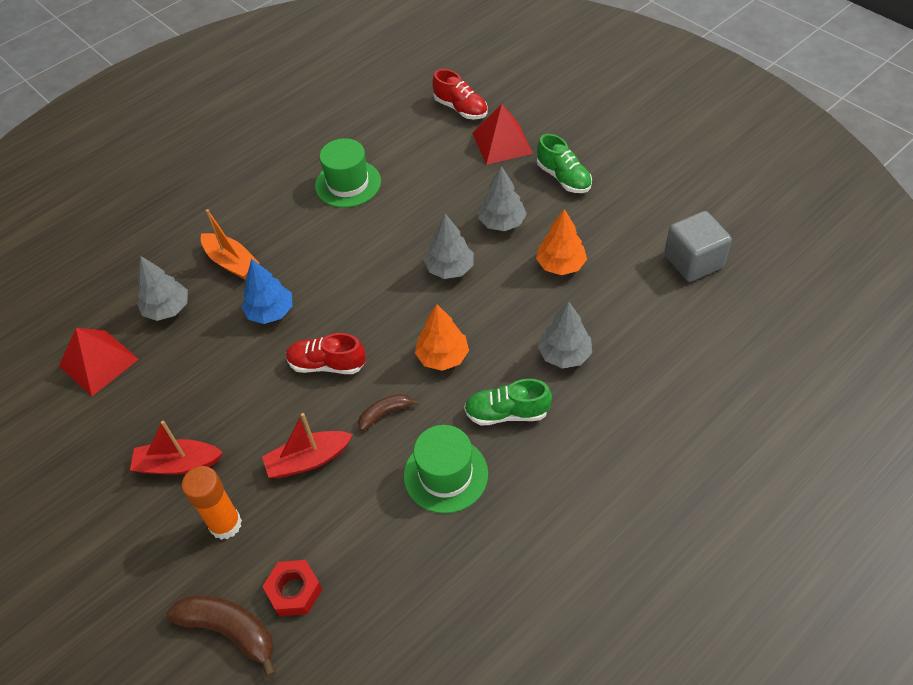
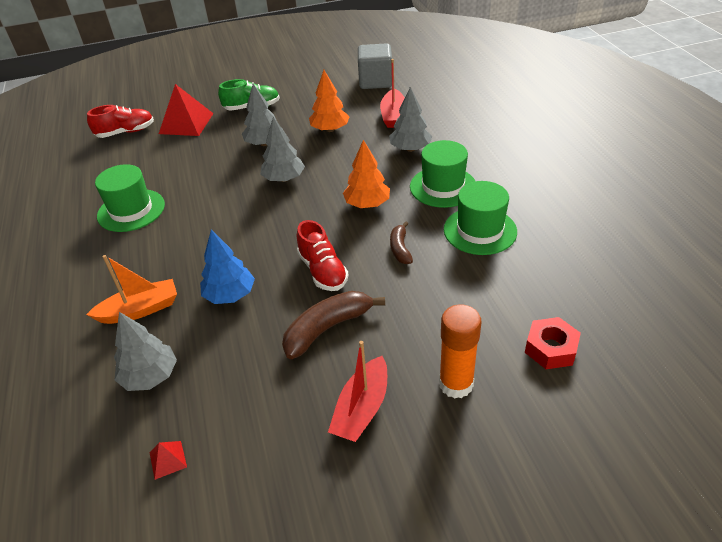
camera: 65 degrees left, 10 degrees down
red pyramid [59,328,139,396] -> red pyramid [150,441,187,480], size x0.44
brown banana [166,595,276,677] -> brown banana moved to [282,291,385,359]
red boat [262,413,353,478] -> red boat moved to [380,59,405,128]
red shoe [286,333,366,374] -> red shoe turned 60 degrees counterclockwise [297,220,348,291]
green shoe [464,379,552,425] -> green hat [410,140,475,208]

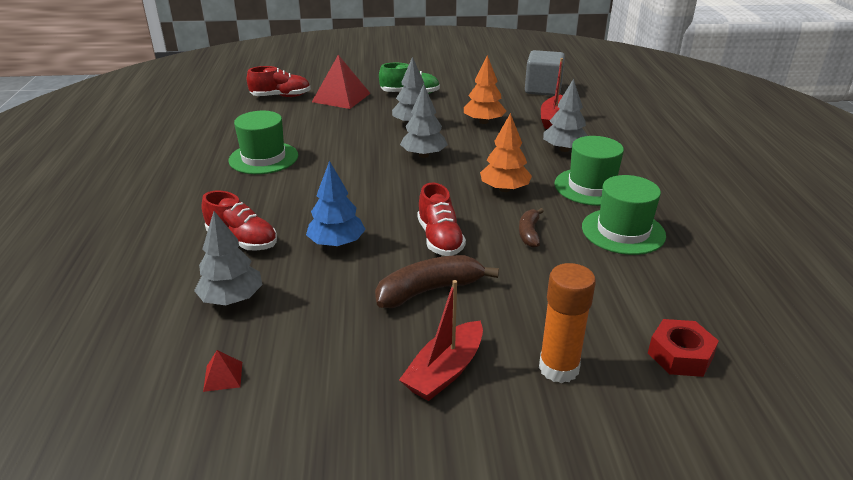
camera: 10 degrees right, 10 degrees down
orange boat [86,255,177,324] -> red shoe [202,191,277,250]

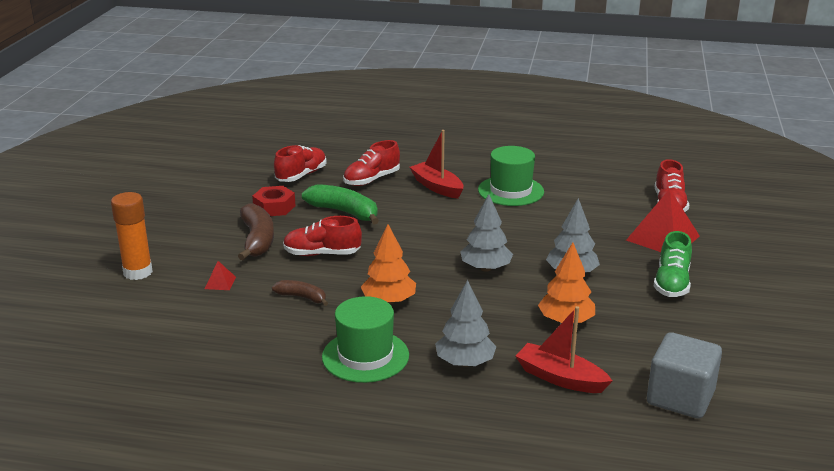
camera: 105 degrees right, 5 degrees down
grey tree [194,211,262,305] -> red shoe [274,145,326,182]
red pyramid [203,350,242,392] -> red pyramid moved to [205,261,236,290]
blue tree [306,161,366,247] -> green banana [302,184,379,224]
red boat [399,280,483,401] -> red boat moved to [410,130,463,199]
green hat [582,175,666,255] -> none
red nut [648,319,719,377] -> red nut moved to [252,186,296,216]

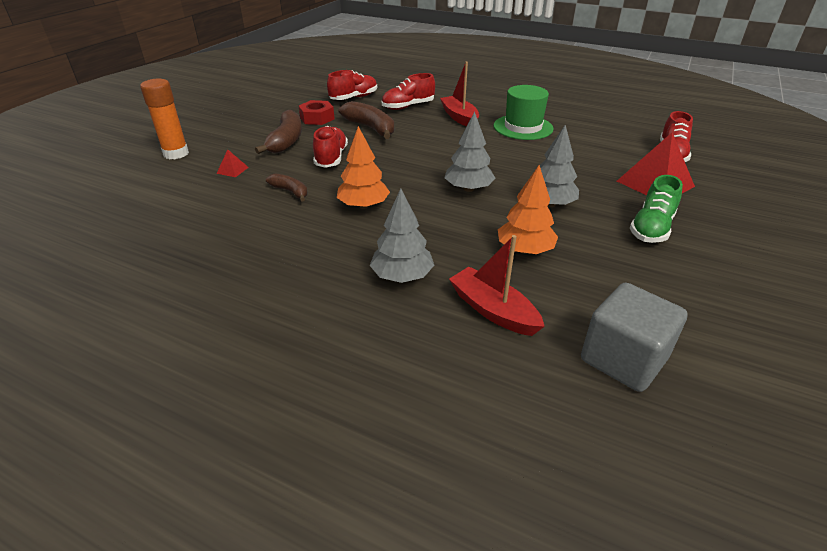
camera: 15 degrees right, 10 degrees up
red shoe [283,216,362,256] -> red shoe turned 75 degrees clockwise [313,126,348,168]
green banana [302,184,379,224] -> brown banana [338,101,394,139]
green hat [322,296,409,383] -> none

